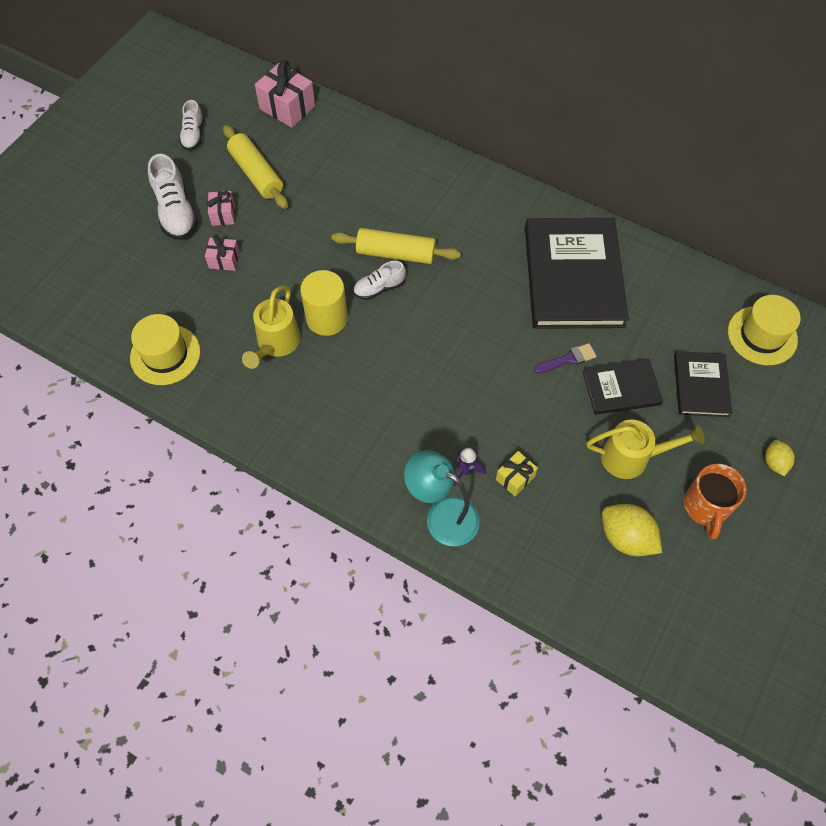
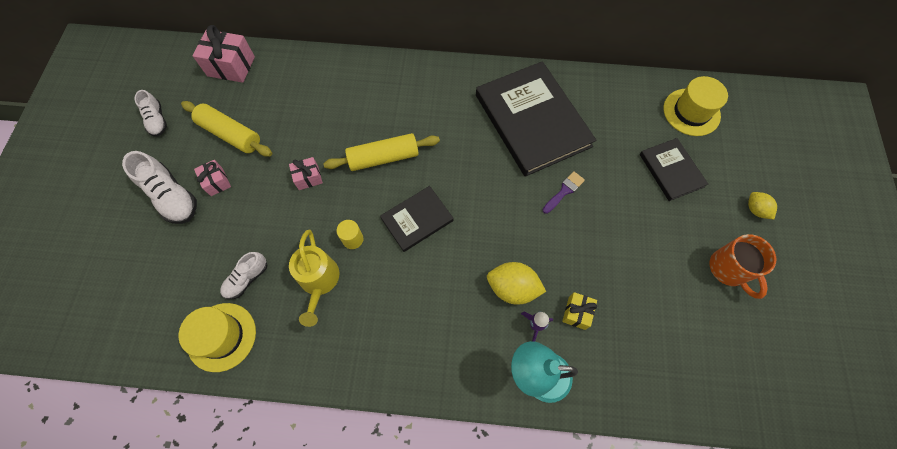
camera: 25 degrees left, 5 degrees up
pink gift [205,235,240,271] -> pink gift moved to [289,157,323,190]
yellow cylinder [300,270,348,336] -> yellow cylinder [336,220,363,249], size x0.55
white shoe [353,261,406,300] -> white shoe moved to [220,252,267,299]
black book [583,358,663,415] -> black book moved to [380,186,454,252]
yellow watering can [587,420,705,479] -> none
yellow lemon [602,504,662,556] -> yellow lemon moved to [487,262,546,305]

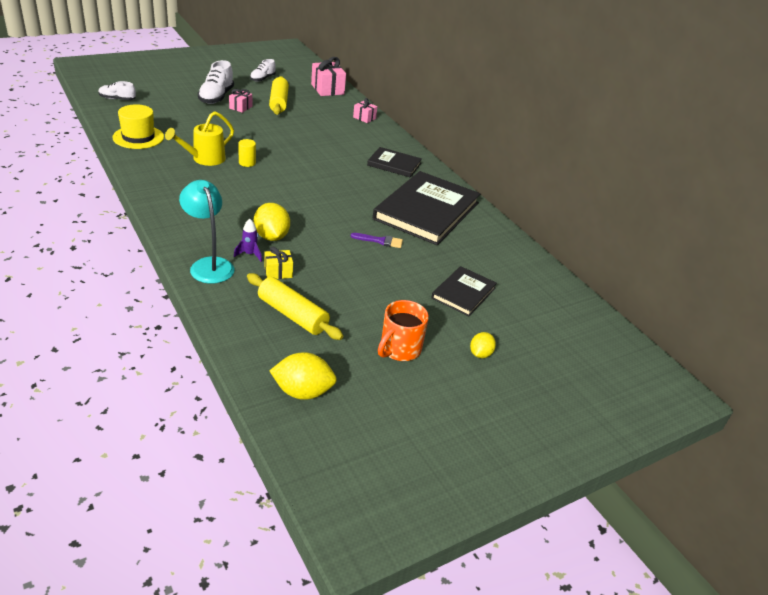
camera: 50 degrees right, 30 degrees down
white shoe [220,252,267,299] -> white shoe moved to [98,81,136,100]
pink gift [289,157,323,190] -> pink gift moved to [353,98,377,123]
yellow rolling pin [323,133,440,171] -> yellow rolling pin moved to [247,273,343,340]
black book [380,186,454,252] -> black book moved to [367,147,422,178]
yellow hat [664,76,728,136] -> none
none -> yellow lemon [270,352,337,400]

